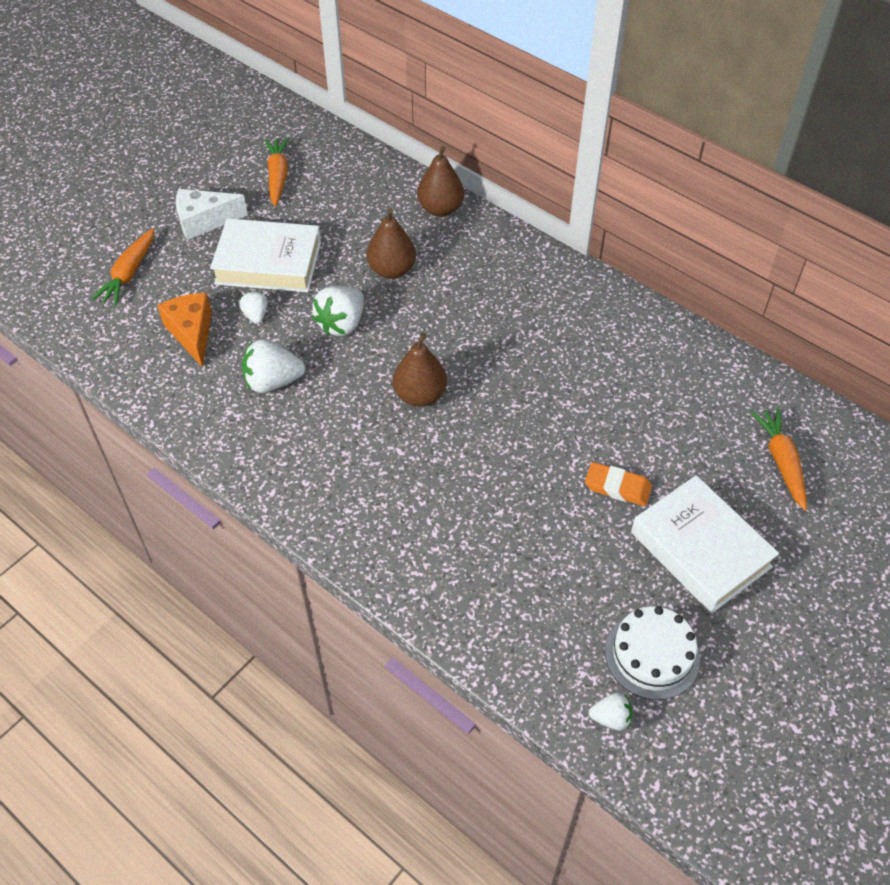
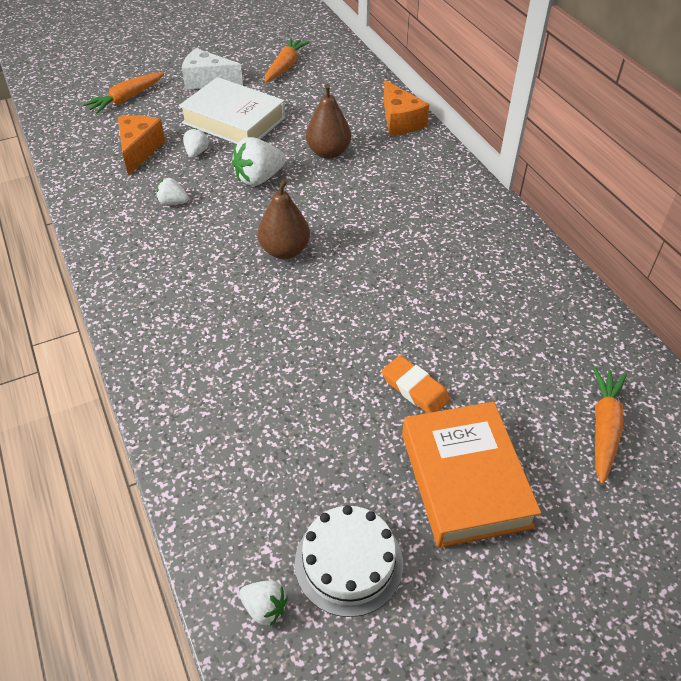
camera: 25 degrees right, 5 degrees down
white strawberry [242,339,305,393] -> white strawberry [156,178,189,205], size x0.56
brown pear [417,146,464,217] -> orange cheese [384,80,429,136]
white book [631,475,779,613] -> orange book [402,402,541,548]

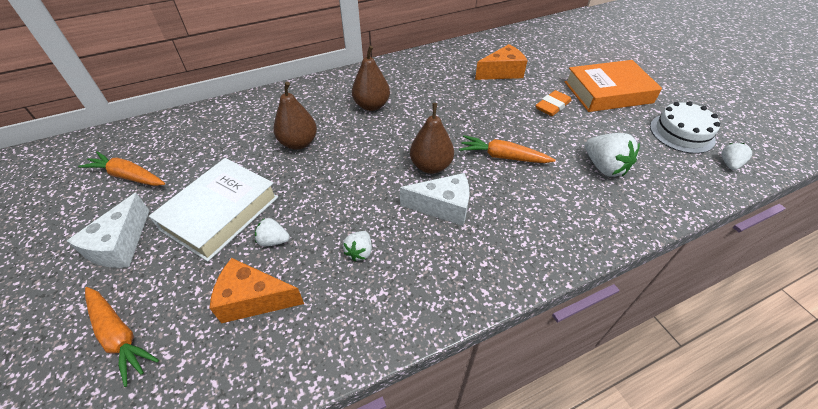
camera: 90 degrees left, 0 degrees up
white strawberry [232,137,286,186] -> white strawberry moved to [585,133,640,177]
orange cheese [384,80,429,136] -> orange cheese moved to [475,44,528,80]
orange carrot [593,367,627,484] -> orange carrot moved to [459,135,556,163]
none -> brown pear [352,46,390,111]
none -> white cheese [400,173,469,226]

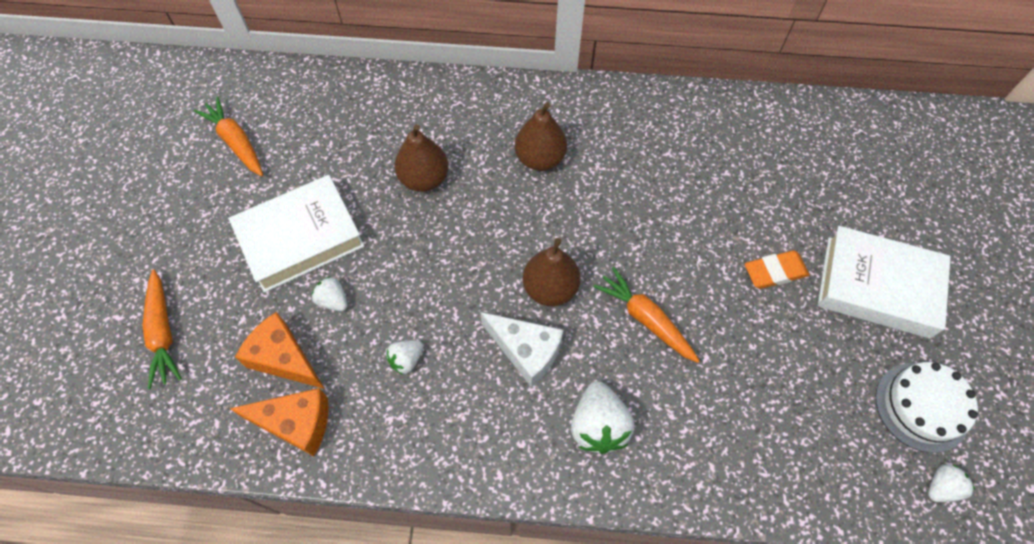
camera: 30 degrees right, 15 degrees up
white cheese [67,193,150,268] -> none
orange cheese [475,44,528,80] -> orange cheese moved to [229,388,329,456]
orange book [565,60,662,112] -> white book [818,226,951,338]
white strawberry [585,133,640,177] -> white strawberry moved to [571,381,635,454]

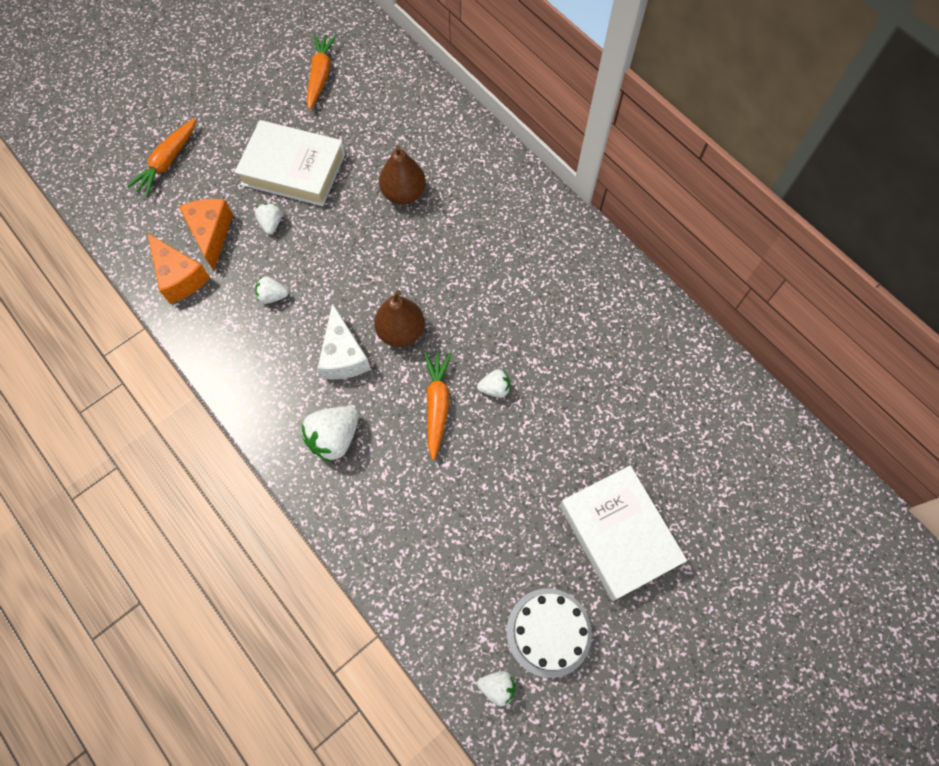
camera: 45 degrees right, 5 degrees up
brown pear [515,102,567,171] -> none
orange eraser [745,251,809,289] -> none
none -> white strawberry [477,369,510,398]

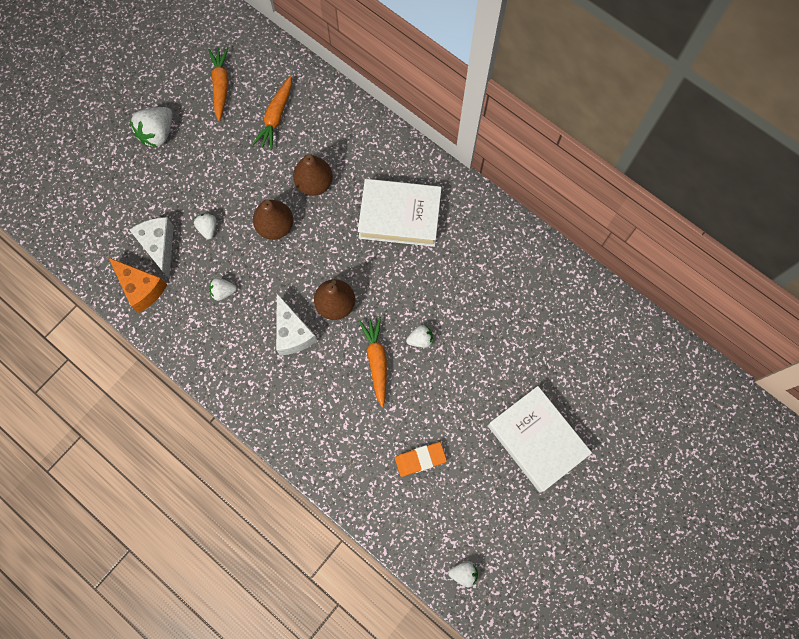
camera: 10 degrees left, 5 degrees up
orange carrot [127,118,196,197] -> orange carrot moved to [253,76,292,150]
orange cheese [178,199,233,271] -> white cheese [129,217,174,278]
white book [235,120,345,206] -> white book moved to [358,179,442,247]
white strawberry [302,406,359,462] -> white strawberry moved to [130,107,172,147]
white cake [507,588,592,678] -> none
none -> brown pear [253,199,293,240]
none -> orange eraser [395,442,447,477]

